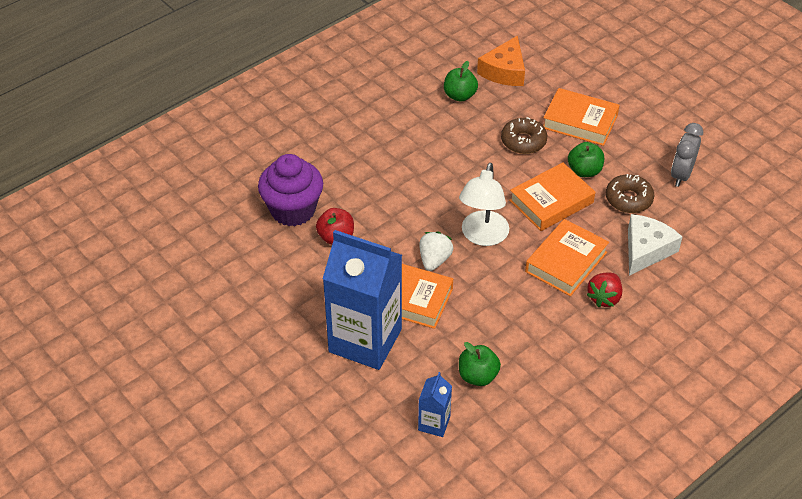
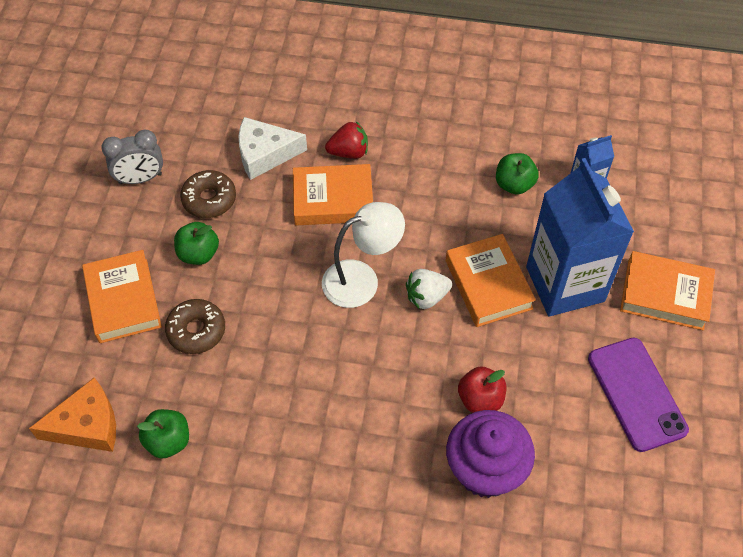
camera: 130 degrees left, 10 degrees up
orange book [509,162,595,231] -> orange book moved to [620,251,715,331]
none -> purple phone [588,338,689,452]

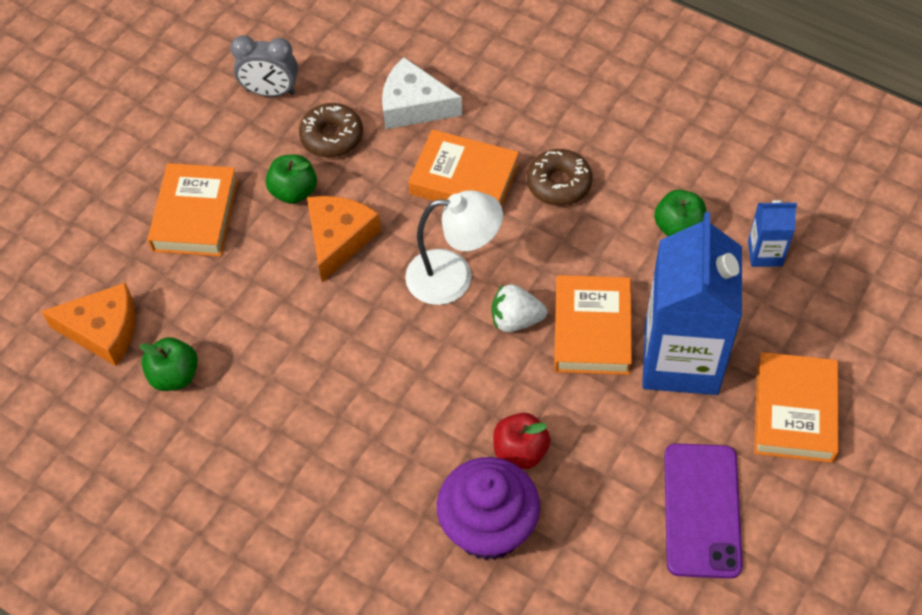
camera: 25 degrees right, 0 degrees up
brown donut [165,299,225,354] -> brown donut moved to [527,149,592,206]
red strawberry [325,121,368,159] -> none
orange book [620,251,715,331] -> orange book turned 60 degrees clockwise [754,352,839,463]
none -> orange cheese [307,196,381,282]

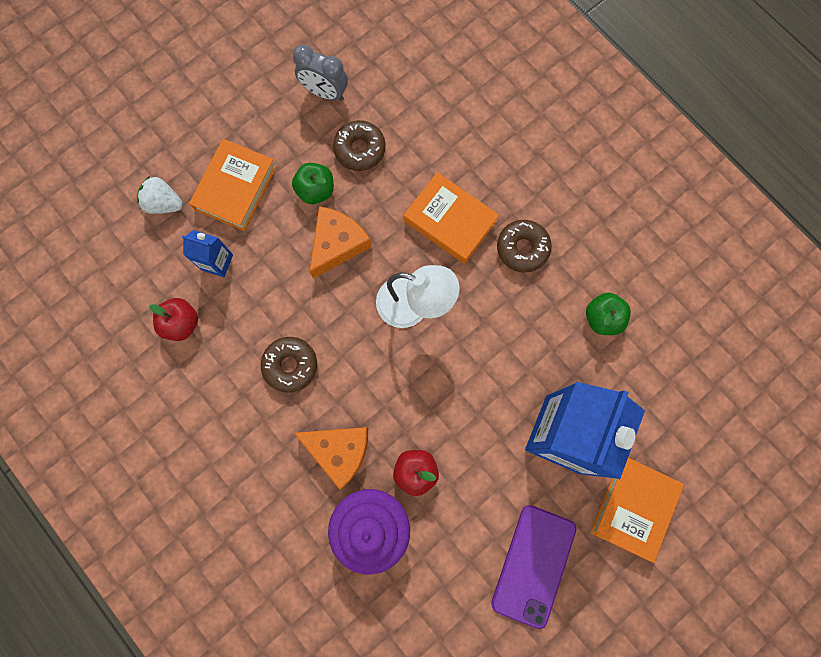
camera: 15 degrees right, 20 degrees up
orange cheese [41,282,136,366] -> orange cheese moved to [294,427,368,490]
green apple [139,337,198,391] -> red apple [149,298,198,341]
white cheese [382,57,462,129] -> none
white strawberry [491,284,547,332] -> white strawberry moved to [137,176,183,214]
orange book [554,275,632,375] -> none
blue carton [748,200,797,267] -> blue carton moved to [182,230,233,277]
none -> brown donut [261,337,317,393]

